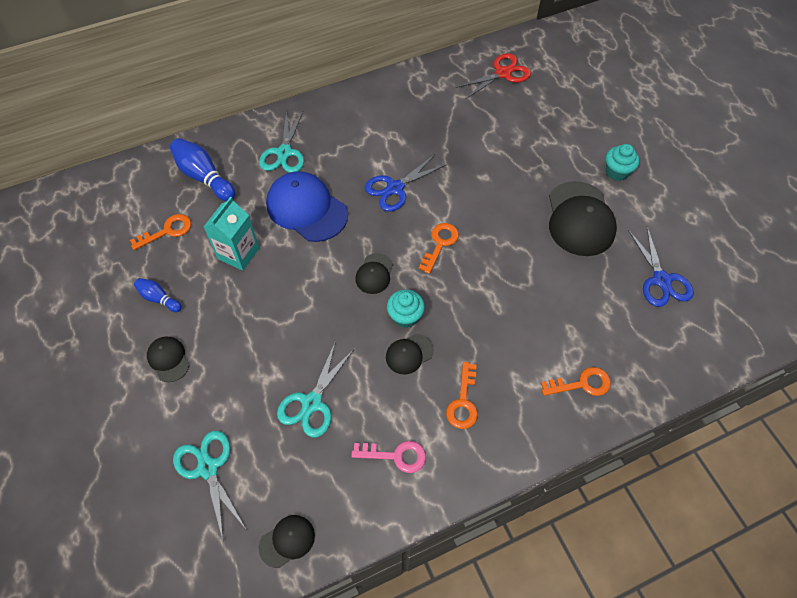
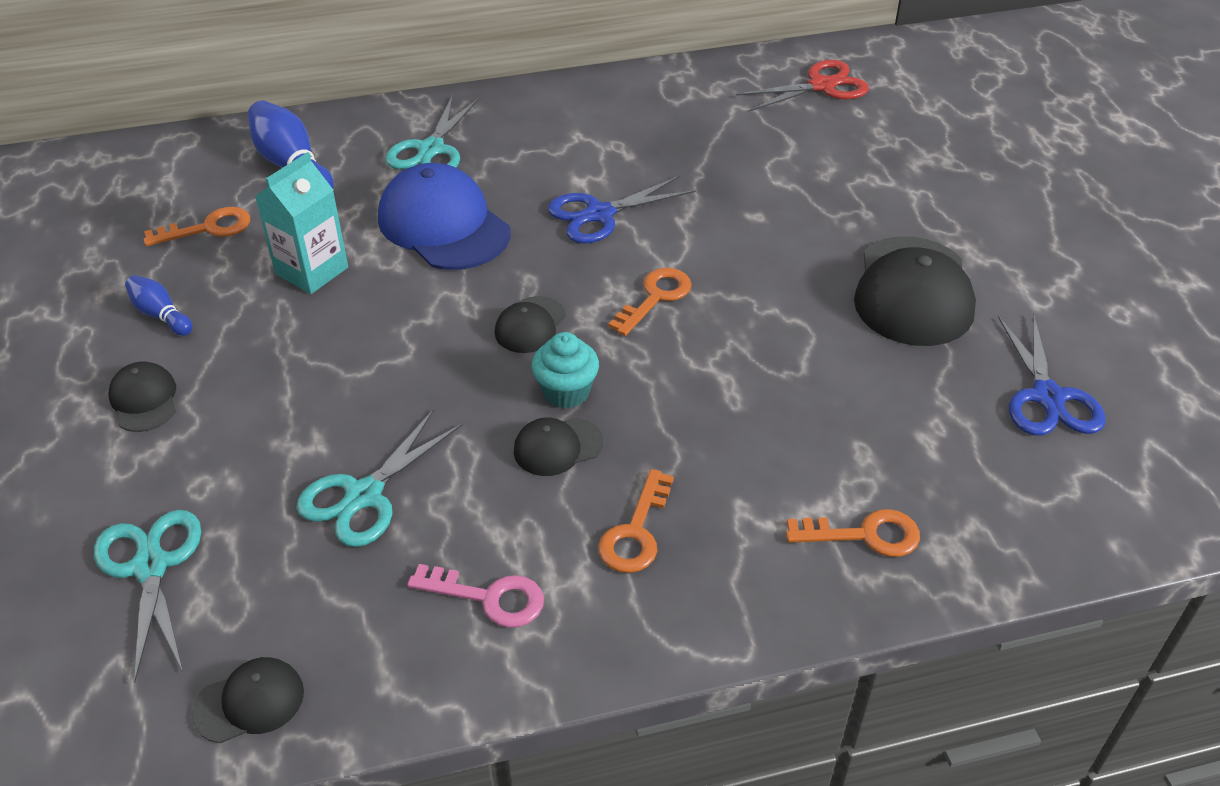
camera: 10 degrees right, 15 degrees down
turquoise cupcake [606,144,640,181] -> none

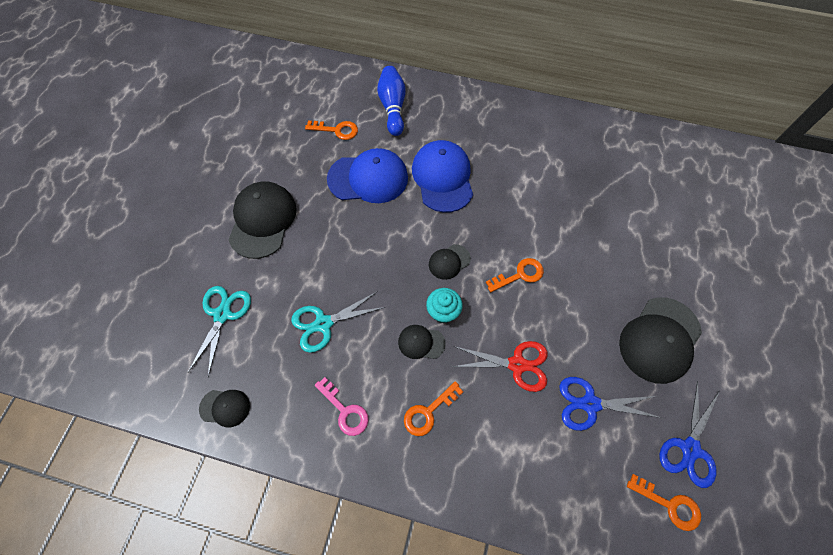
camera: 30 degrees right, 20 degrees up
black cap [108,362,176,432] -> black cap [228,181,297,259], size x1.98
blue bowling pin [125,275,193,336] -> none
turquoise carton [255,152,348,294] -> blue cap [327,148,408,203]
turquoise scissors [385,95,479,169] -> none
blue scissors [548,176,696,244] -> blue scissors moved to [559,377,661,431]
red scissors [736,60,869,112] -> red scissors moved to [452,341,547,392]
orange key [786,509,920,557] -> orange key moved to [627,474,701,531]

